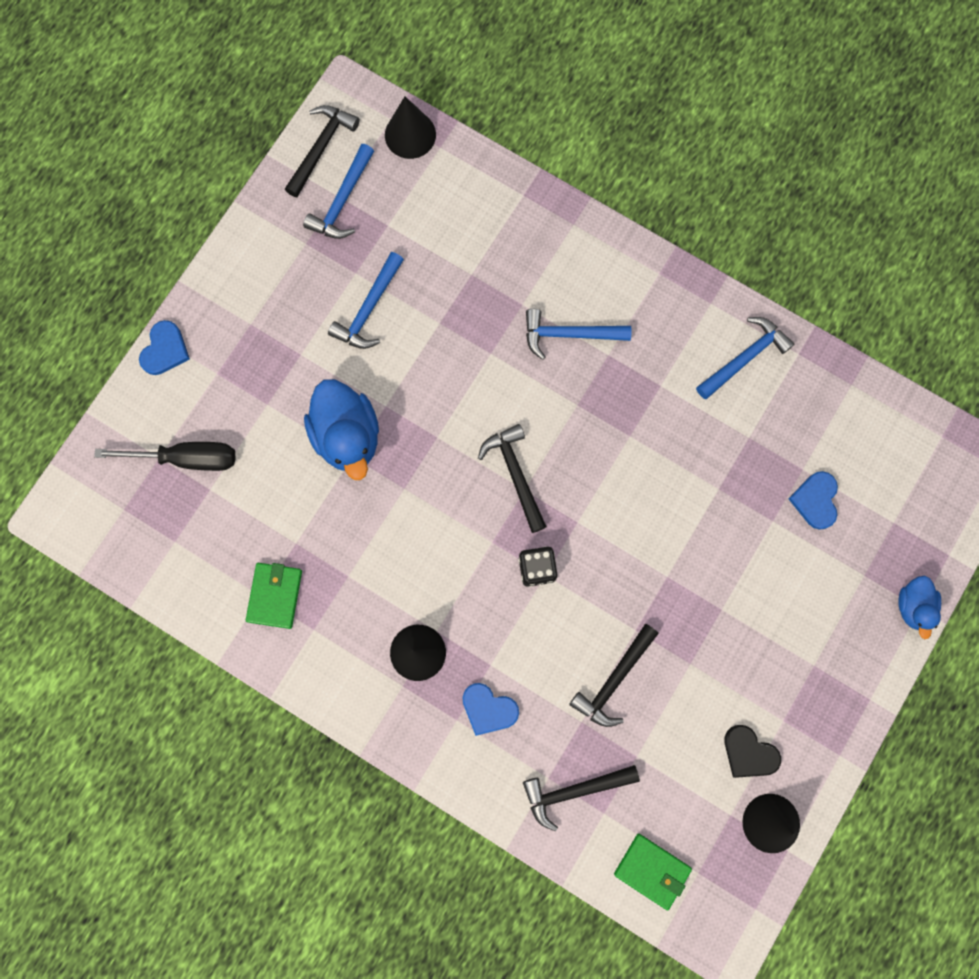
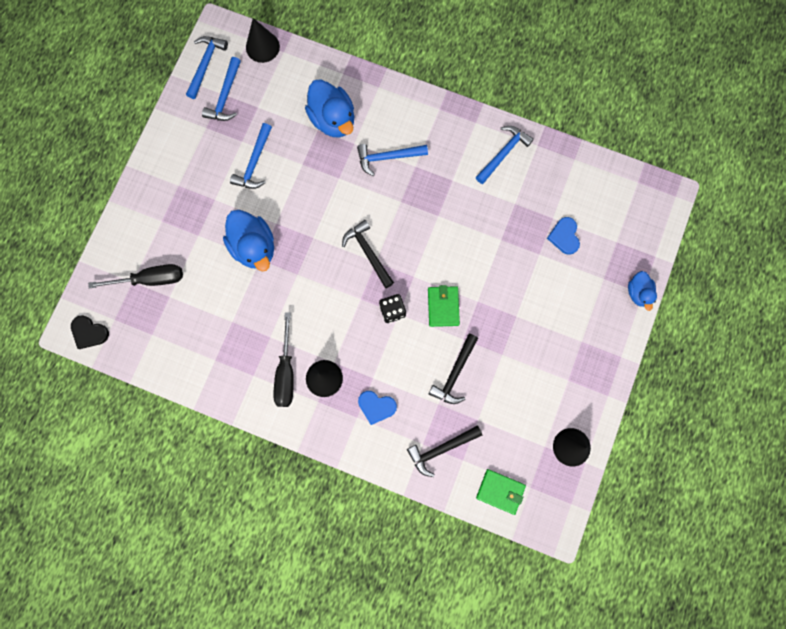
camera: 10 degrees left, 0 degrees up
blue heart [139,320,190,375] -> none
green wallet [246,563,302,629] -> green wallet moved to [428,285,460,327]
black hammer [285,105,360,197] -> blue hammer [186,36,228,99]
black heart [725,725,781,778] -> black heart moved to [71,315,109,349]
none -> black screwdriver [273,312,294,407]
none -> blue duck [305,79,354,138]

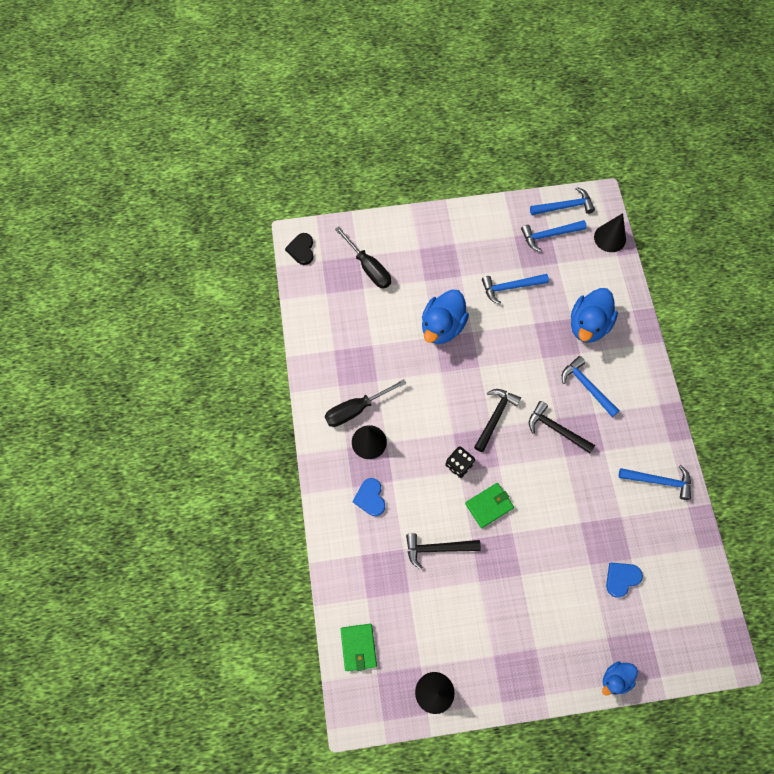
camera: 60 degrees right, 10 degrees down
black hammer [407,425,482,477] -> black hammer moved to [529,401,595,454]

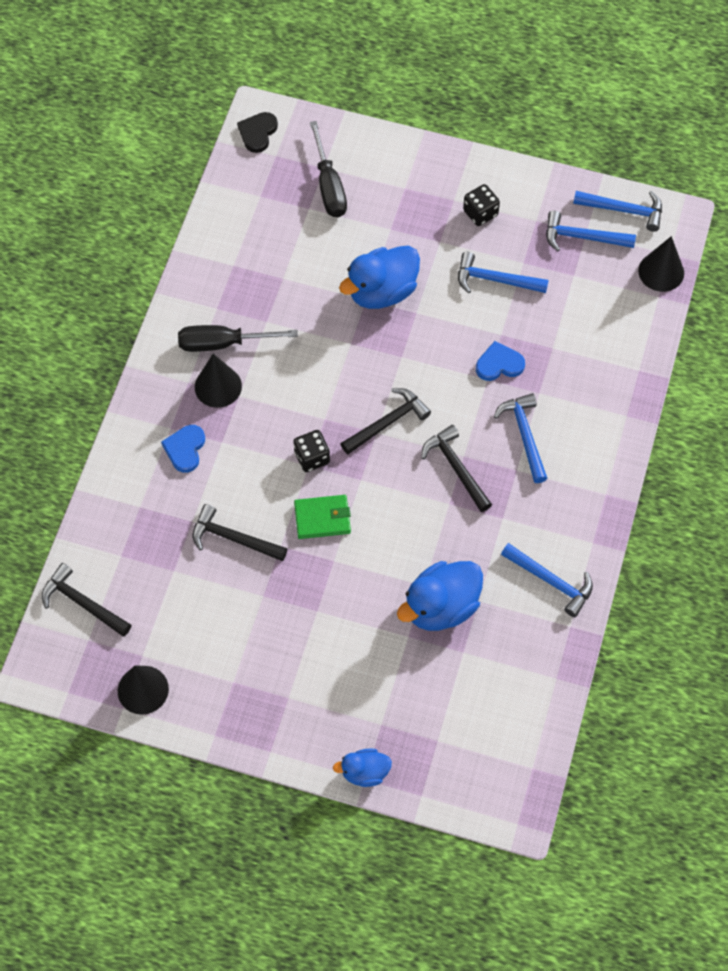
camera: 25 degrees right, 5 degrees down
green wallet [340,624,377,671] -> black hammer [42,563,131,637]
blue duck [571,288,618,343] -> blue duck moved to [397,561,483,631]
blue heart [606,563,643,598] -> blue heart moved to [476,341,525,381]
none -> black dice [463,184,500,226]

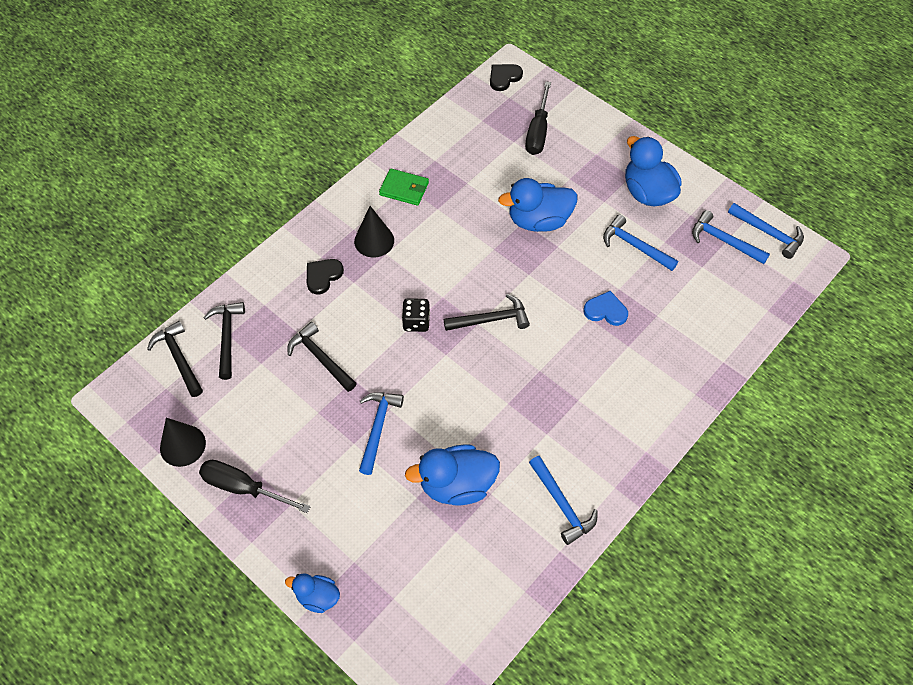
camera: 25 degrees right, 5 degrees down
blue heart [161,425,205,473] -> black heart [307,259,344,295]
black screwdriver [178,325,298,352] -> black screwdriver moved to [199,460,311,513]
green wallet [294,495,351,539] -> green wallet moved to [379,168,429,206]
black hammer [421,425,492,512] -> black hammer moved to [204,302,245,380]
black dice [463,184,500,226] -> blue duck [625,136,682,206]
blue hammer [494,393,548,483] -> blue hammer moved to [359,392,404,475]
black cone [638,236,684,292] -> none

